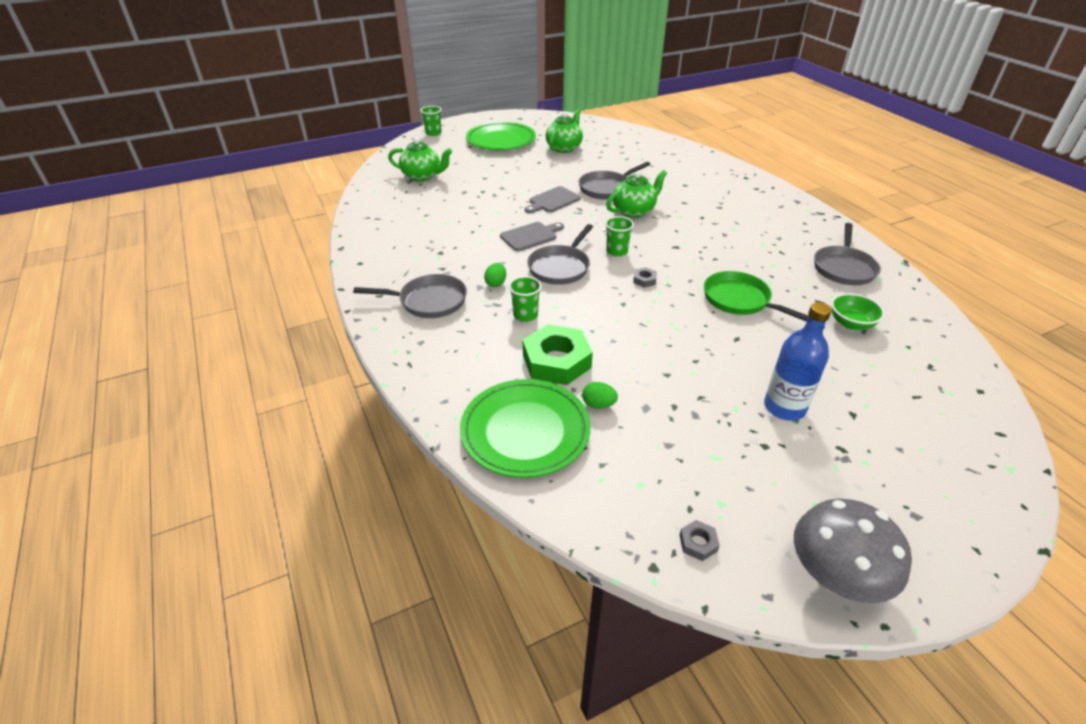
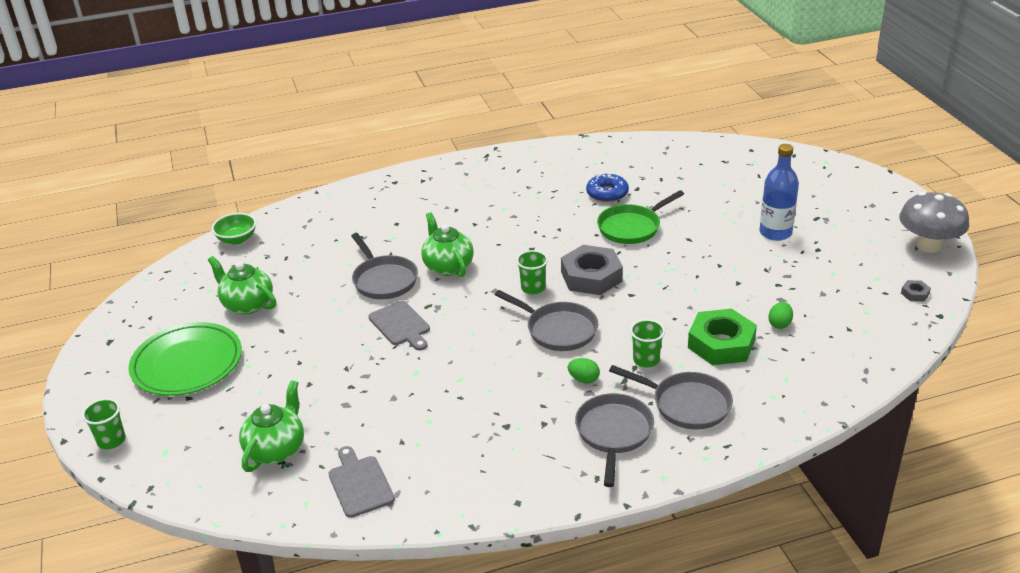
camera: 80 degrees left, 5 degrees down
green plate [460,379,591,478] -> none
grey cutting board [500,222,564,251] -> grey cutting board moved to [328,446,395,518]
grey nut [633,267,657,288] -> grey nut [561,245,623,295], size x2.38
grey pan [814,223,881,285] -> grey pan moved to [609,365,733,429]
green bowl [831,293,885,330] -> green bowl moved to [212,213,256,245]
none -> blue donut [586,173,629,203]

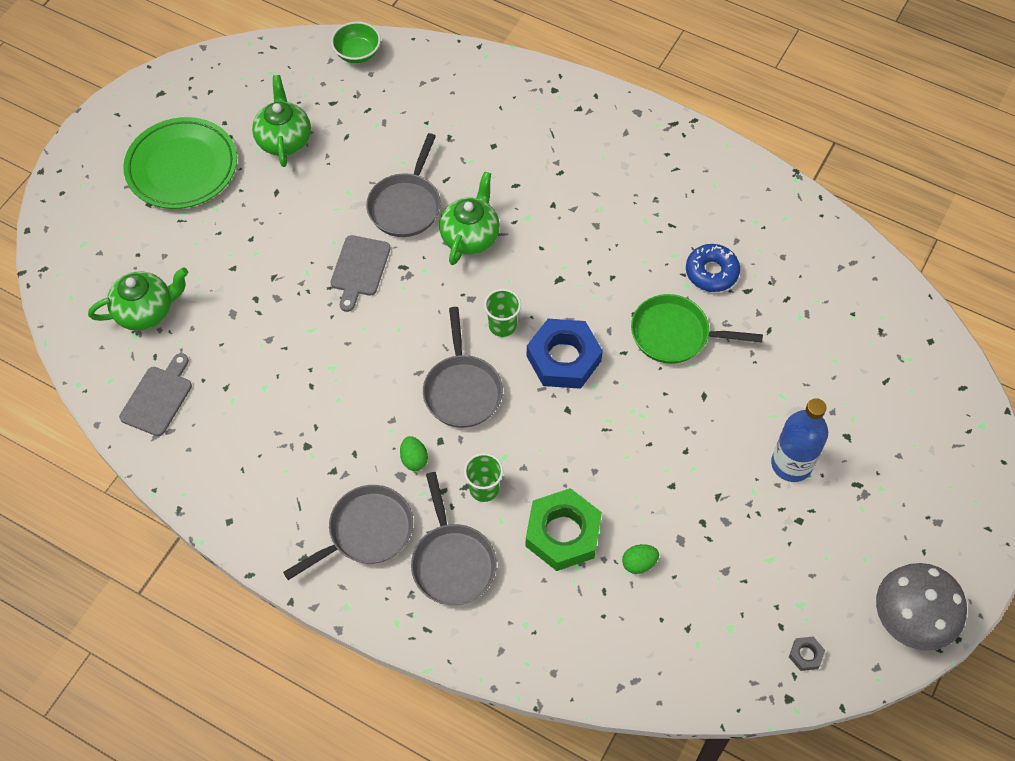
camera: 45 degrees right, 25 degrees up
green cup [82,398,126,449] -> none
grey nut [561,245,623,295] -> blue nut [527,319,603,389]

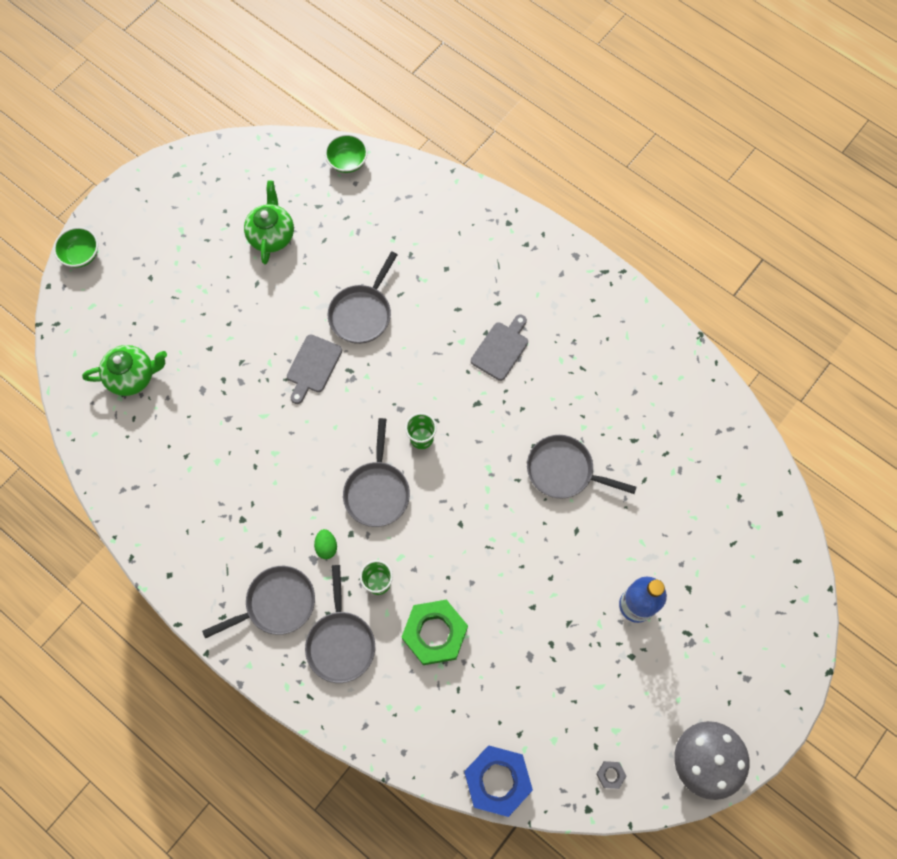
camera: 10 degrees right, 10 degrees up
grey cutting board [119,353,192,436] -> grey cutting board moved to [471,314,528,381]
green plate [123,117,237,209] -> none
green teapot [439,171,500,265] -> none
blue nut [527,319,603,389] -> blue nut moved to [464,746,533,817]
green egg [622,544,659,574] -> none
green pan [631,294,763,364] -> grey pan [527,435,636,499]
blue donut [686,244,740,292] -> none
none -> green bowl [53,227,98,268]

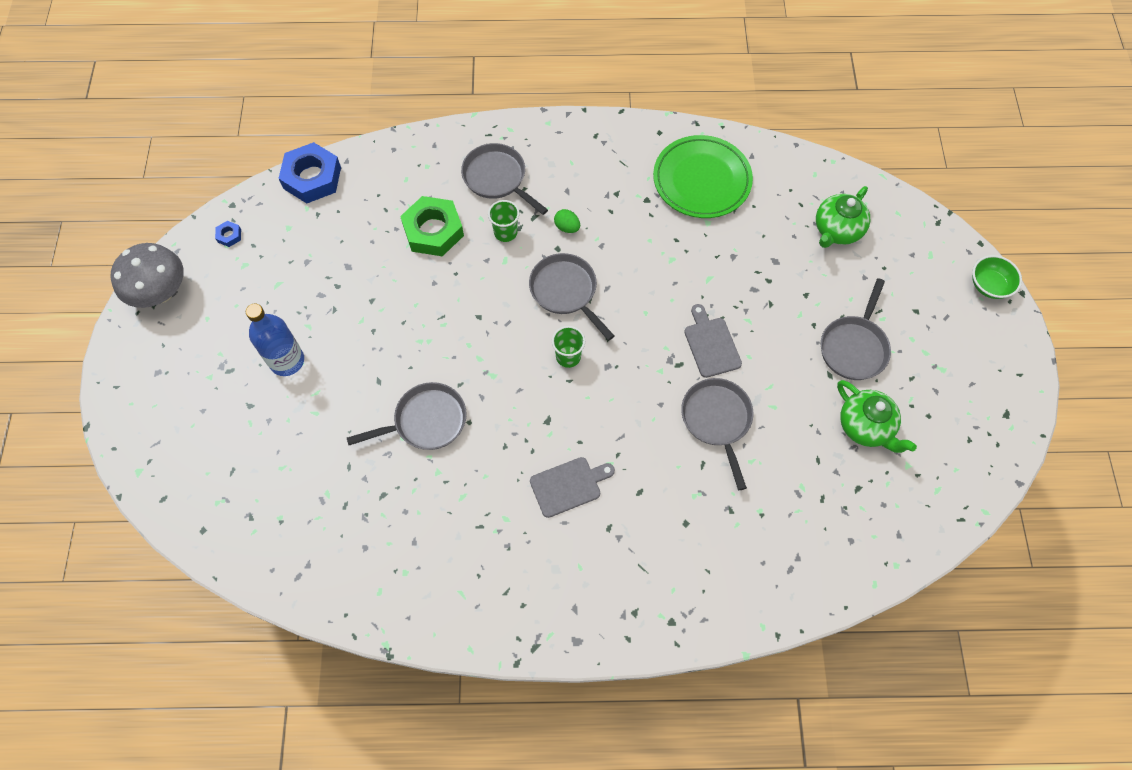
camera: 140 degrees right, 5 degrees down
grey pan [202,566,315,639] -> grey pan moved to [821,278,891,380]
green bowl [325,134,368,173] -> none
grey cutting board [471,314,528,381] -> grey cutting board turned 105 degrees counterclockwise [530,457,615,518]
grey nut [596,761,626,789] -> blue nut [215,221,241,247]
none -> green plate [653,135,753,218]

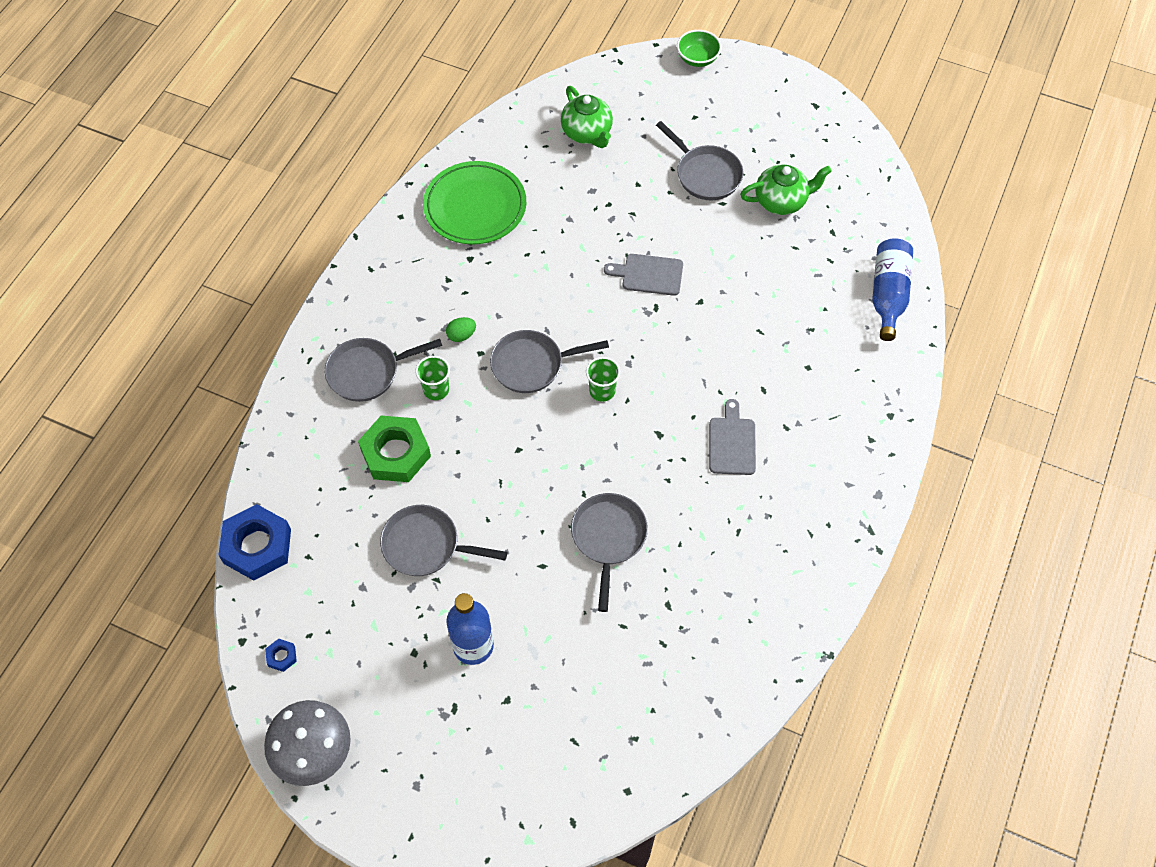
camera: 65 degrees left, 5 degrees down
grey pan [681,378,754,490] -> grey pan moved to [380,505,507,576]
none -> blue bottle [872,238,913,341]

